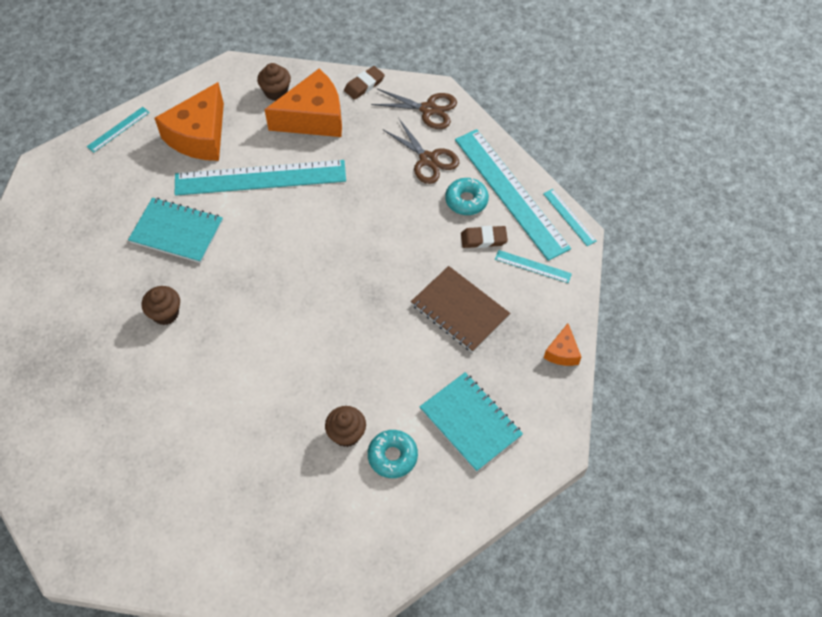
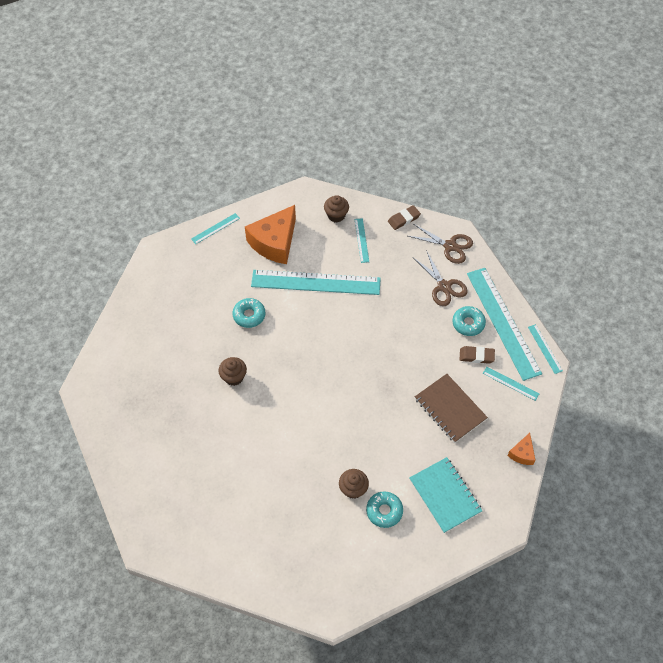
camera: 10 degrees right, 0 degrees up
turquoise notebook [128,198,223,263] -> turquoise donut [233,298,265,328]
orange cheese [264,69,342,137] -> turquoise ruler [355,218,369,263]

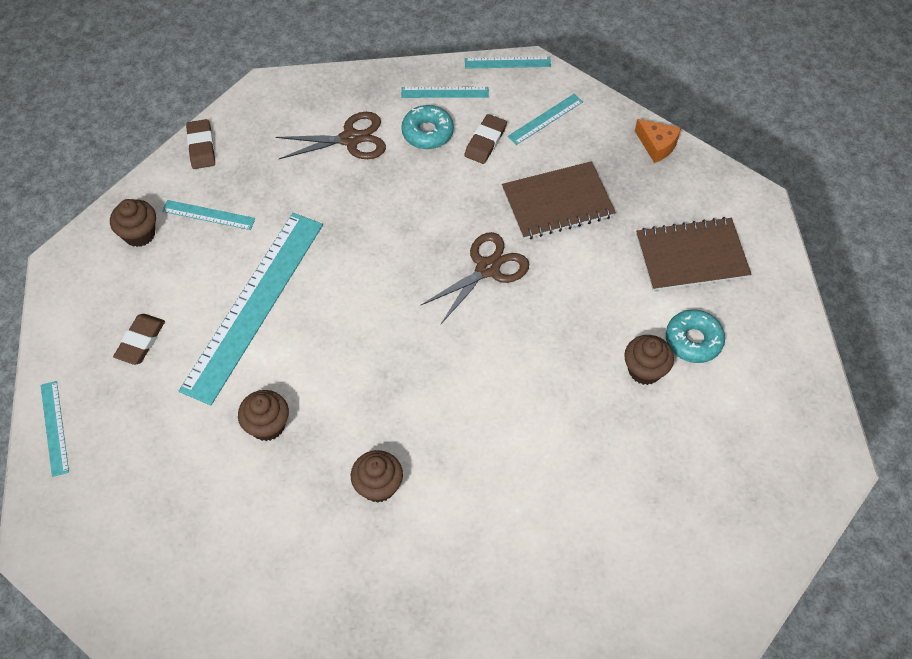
camera: 70 degrees left, 0 degrees up
turquoise donut [233,298,265,328] -> brown cupcake [238,390,289,441]
orange cheese [245,205,296,264] -> brown eraser [113,314,165,365]
brown scissors [408,224,473,264] -> brown scissors moved to [421,232,529,324]
turquoise notebook [409,457,483,533] -> brown notebook [636,217,751,291]
turquoise ruler [467,268,542,381] -> turquoise ruler [401,87,489,98], size x0.43

